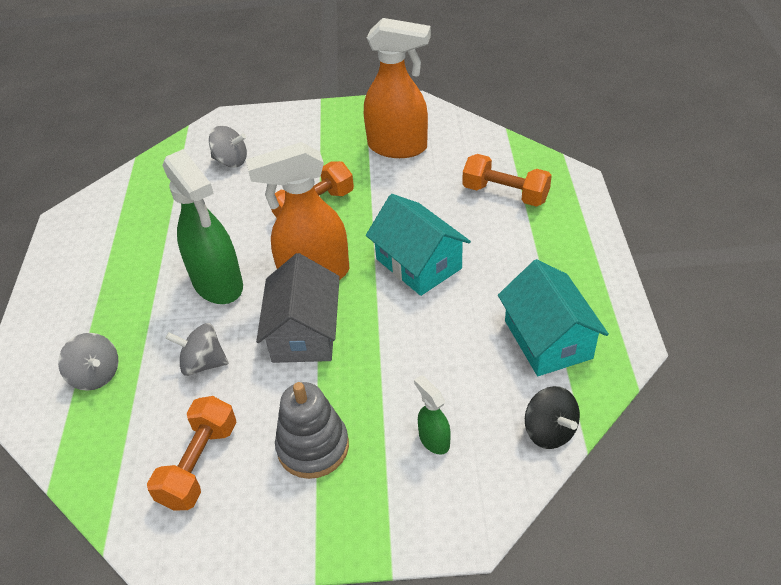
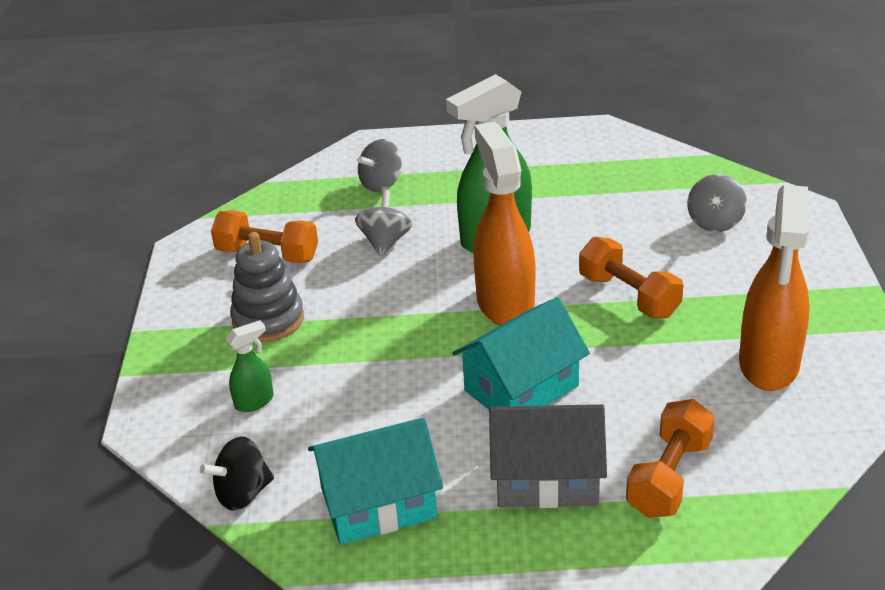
camera: 90 degrees right, 10 degrees down
grey house [256,253,340,363] -> grey house moved to [489,404,607,508]

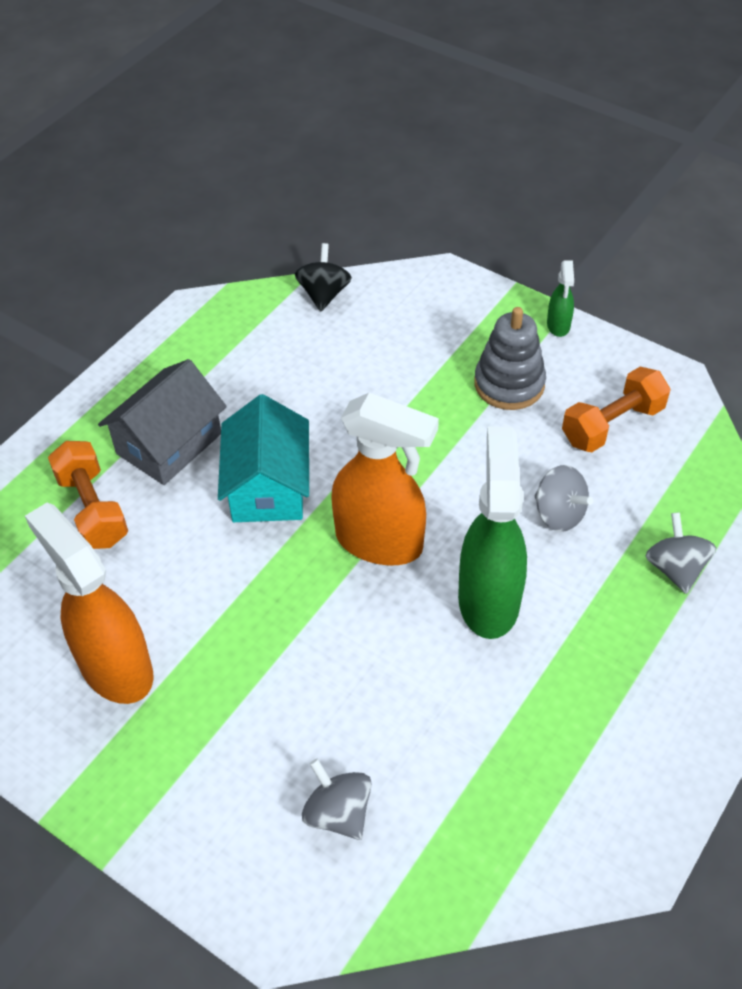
camera: 125 degrees right, 15 degrees up
green spray bottle [226,320,274,412] -> green spray bottle moved to [547,260,574,337]
turquoise house [308,418,443,544] -> none
orange dumbbell [579,237,683,318] -> none

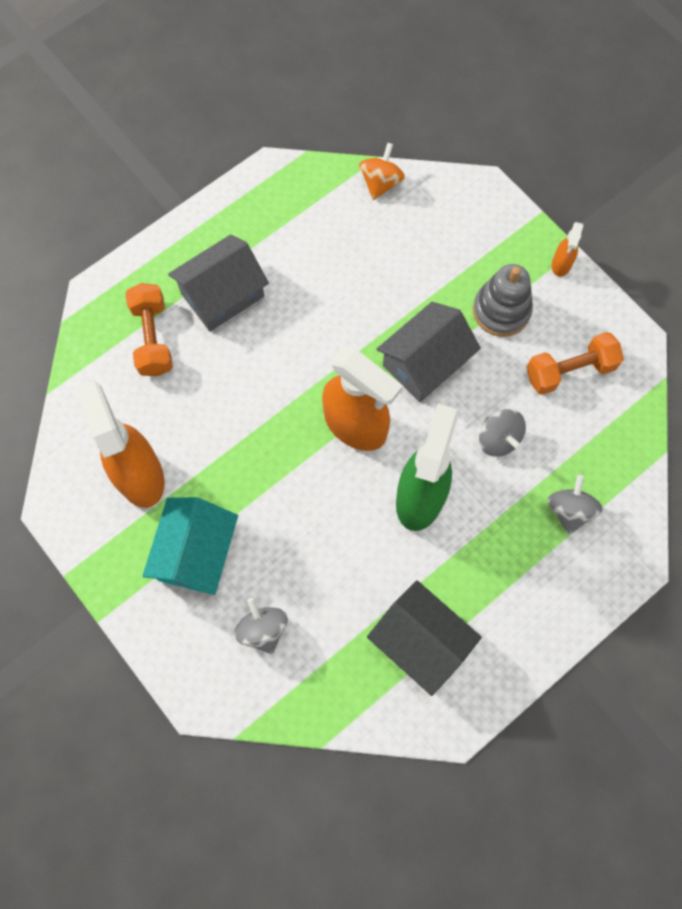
camera: 15 degrees right, 20 degrees up
turquoise house [218,394,309,522] -> turquoise house moved to [143,497,238,595]
black spinning top [295,243,352,311] -> orange spinning top [359,143,405,200]
green spray bottle [547,260,574,337] -> orange spray bottle [552,222,583,277]
none -> black house [367,580,482,696]
none -> grey house [376,302,481,402]

